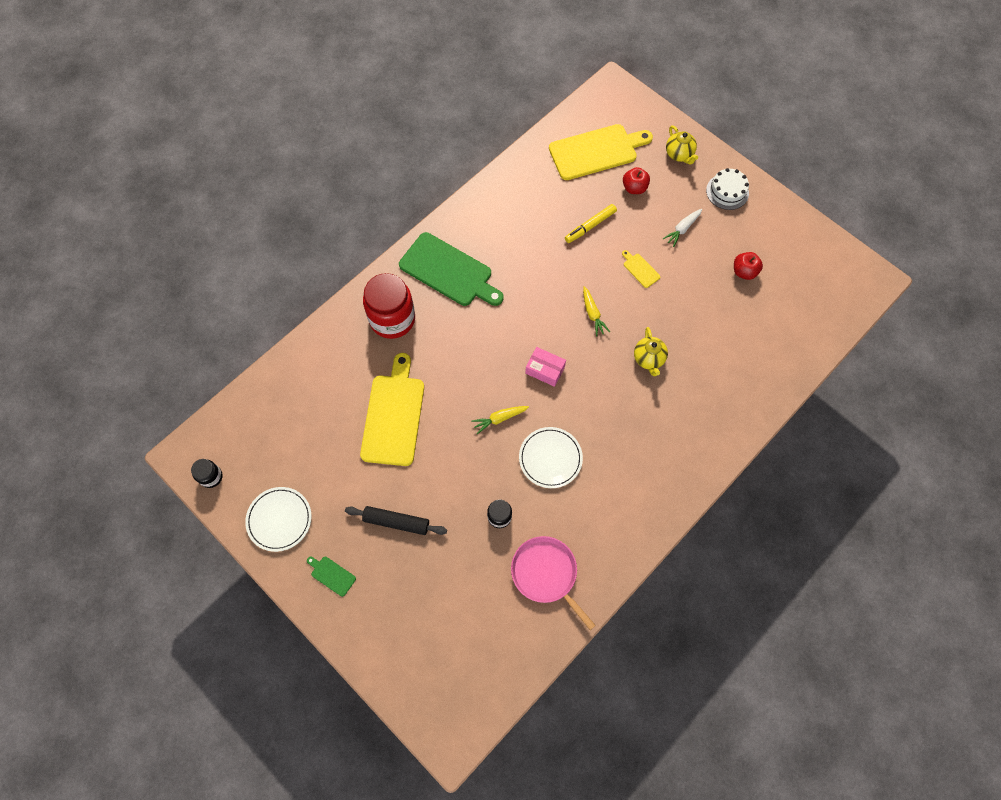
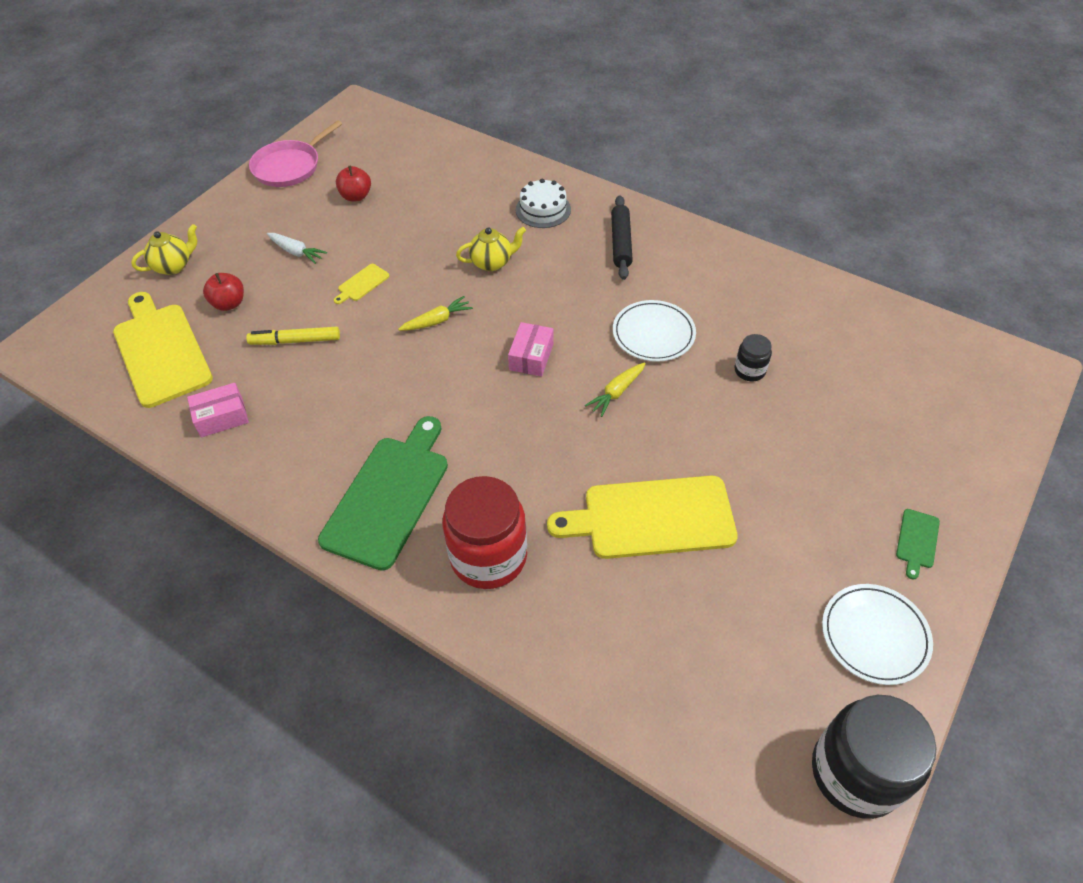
camera: 100 degrees left, 15 degrees down
black jar [191,459,223,488] -> black jar [812,695,937,819], size x2.11
black rolling pin [345,506,447,535] -> black rolling pin moved to [611,195,633,280]
yellow carrot [471,406,529,434] -> yellow carrot turned 75 degrees clockwise [585,362,646,417]
pink pan [511,536,596,630] -> pink pan moved to [249,120,342,187]
yellow marker [565,204,617,243] -> yellow marker turned 135 degrees clockwise [246,326,340,345]
white cake [706,168,749,210] -> white cake moved to [516,179,571,228]
none -> pink box [187,383,249,438]

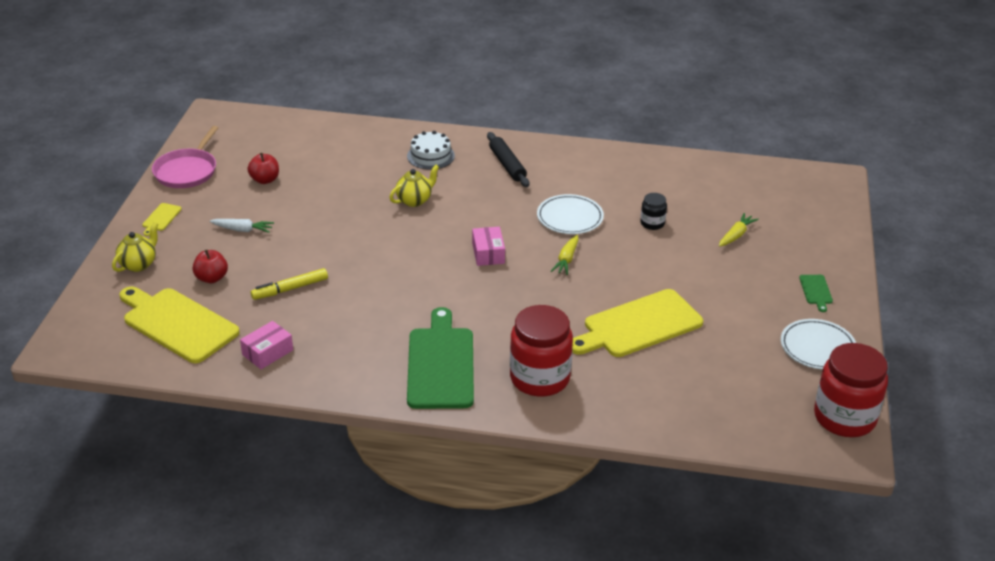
camera: 25 degrees left, 15 degrees down
yellow cutting board [334,264,389,304] -> yellow cutting board moved to [142,203,182,236]
yellow carrot [398,296,473,331] -> yellow carrot moved to [719,213,759,247]
black jar [812,695,937,819] -> red jar [814,343,888,437]

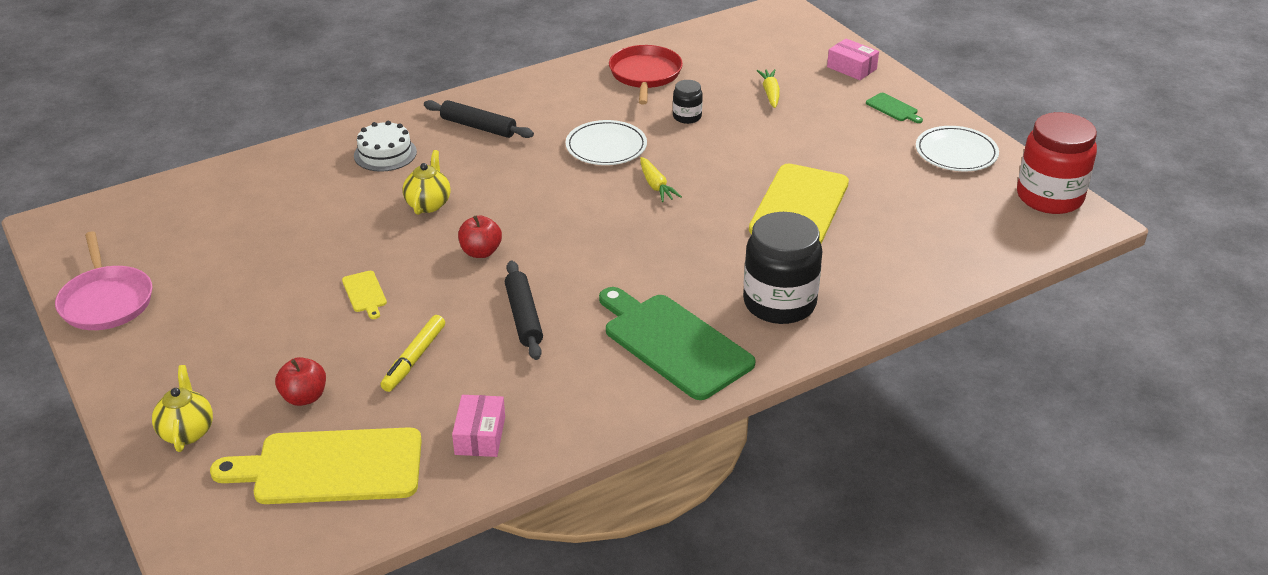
camera: 40 degrees left, 0 degrees up
yellow cutting board [142,203,182,236] -> yellow cutting board moved to [342,271,387,319]
white carrot [210,219,274,233] -> none
red apple [248,153,279,184] -> red apple moved to [458,216,502,258]
pink box [472,227,505,266] -> pink box moved to [827,38,879,80]
red jar [510,305,573,397] -> black jar [743,212,823,324]
none -> black rolling pin [505,261,543,360]
none -> red pan [609,45,683,104]

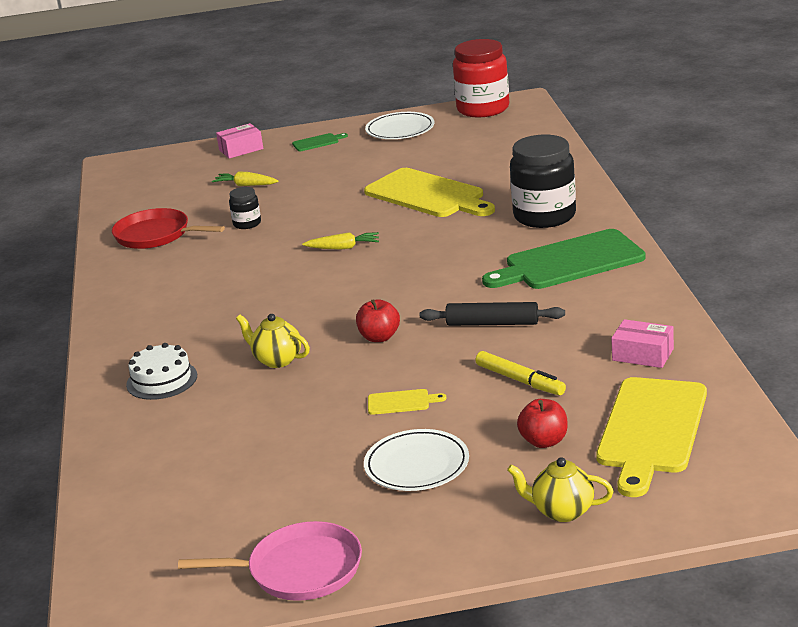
camera: 65 degrees left, 10 degrees down
black rolling pin [424,100,534,138] -> none
white plate [566,120,647,165] -> white plate moved to [364,429,469,491]

